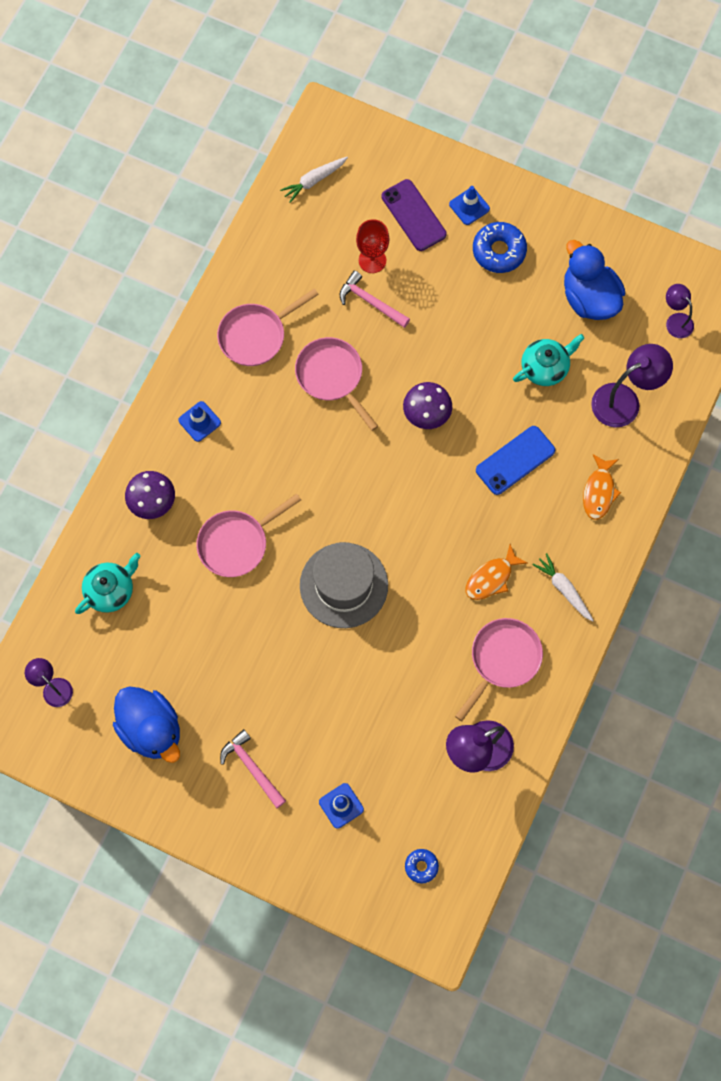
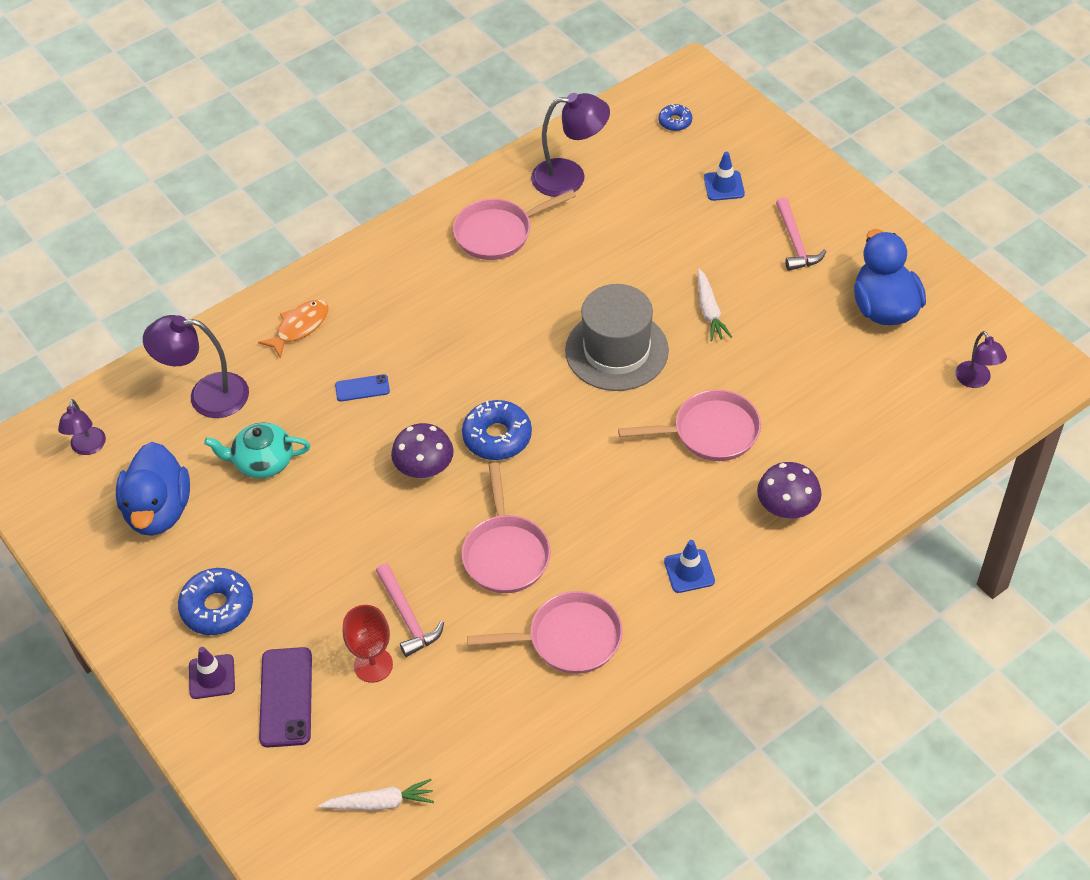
camera: 150 degrees left, 20 degrees down
turquoise teapot [75,553,141,614] -> none
blue traffic cone [449,186,490,225] -> purple traffic cone [189,647,235,699]
orange fish [466,544,528,600] -> none
blue phone [476,426,555,495] -> blue phone [335,374,390,402], size x0.56
white carrot [533,553,594,622] -> white carrot moved to [698,269,732,341]
none -> blue donut [462,400,532,460]

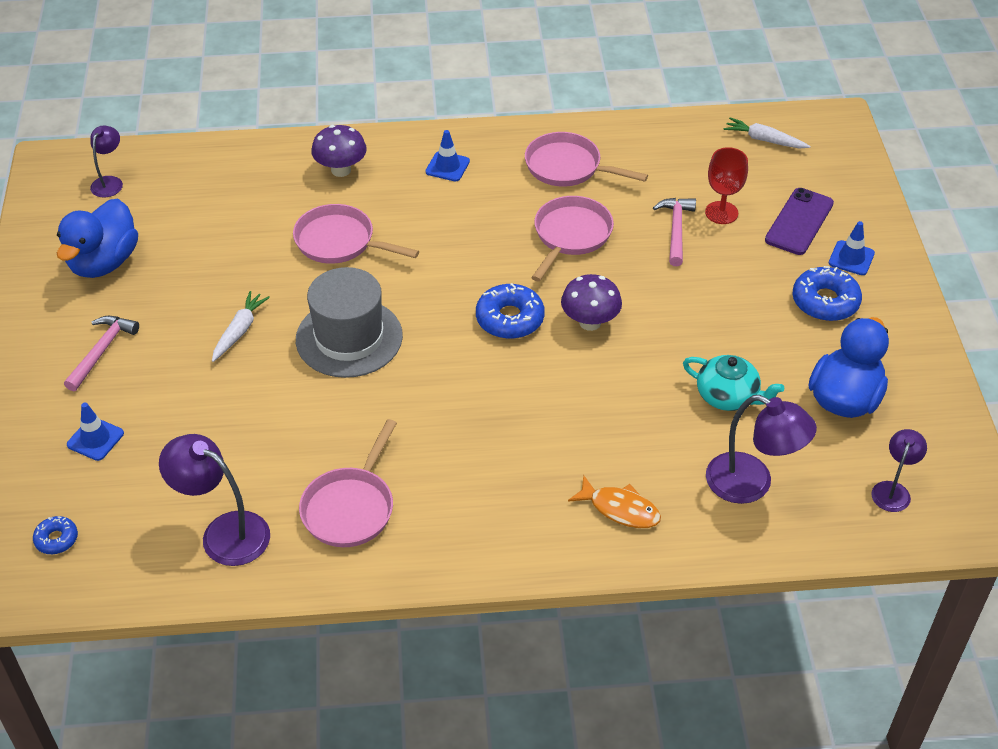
camera: 150 degrees left, 5 degrees down
purple traffic cone [189,647,235,699] -> blue traffic cone [829,221,875,275]
orange fish [258,300,329,359] -> orange fish turned 135 degrees counterclockwise [568,475,661,528]
blue phone [335,374,390,402] -> none
pink pan [453,190,576,260] -> pink pan turned 105 degrees clockwise [299,419,397,547]

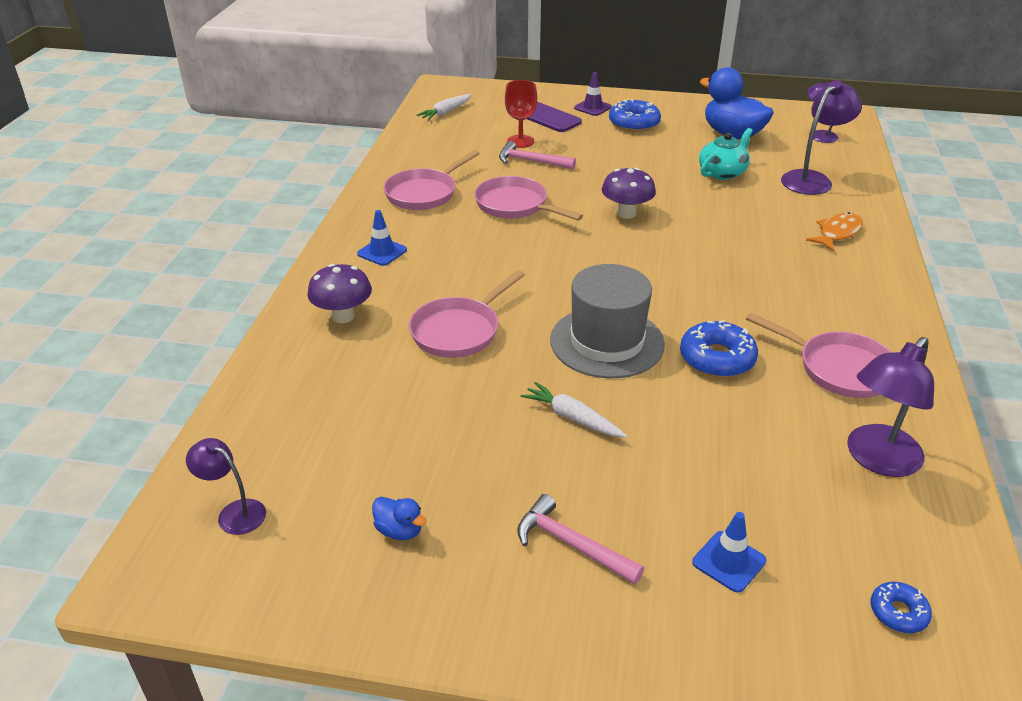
camera: 75 degrees left, 10 degrees down
blue duck [57,199,138,278] -> blue duck [372,497,426,540], size x0.44
blue donut [476,283,545,339] -> blue donut moved to [680,320,758,377]
blue traffic cone [829,221,875,275] -> purple traffic cone [574,72,612,116]

